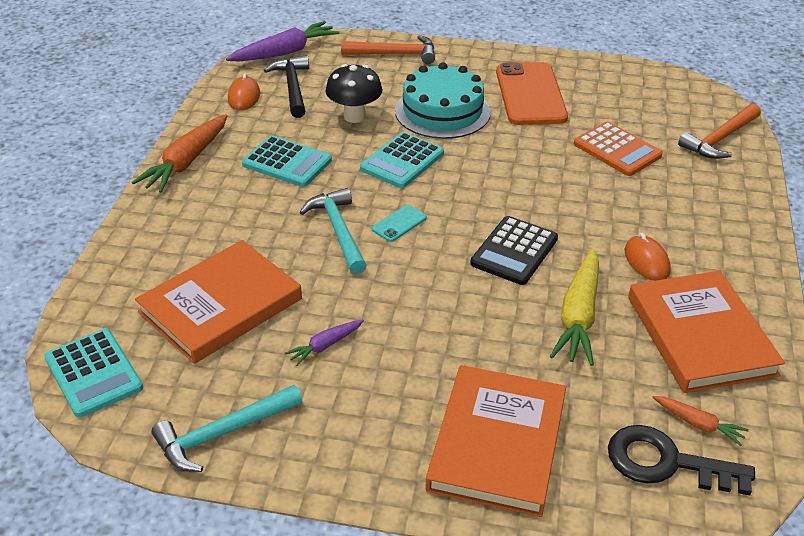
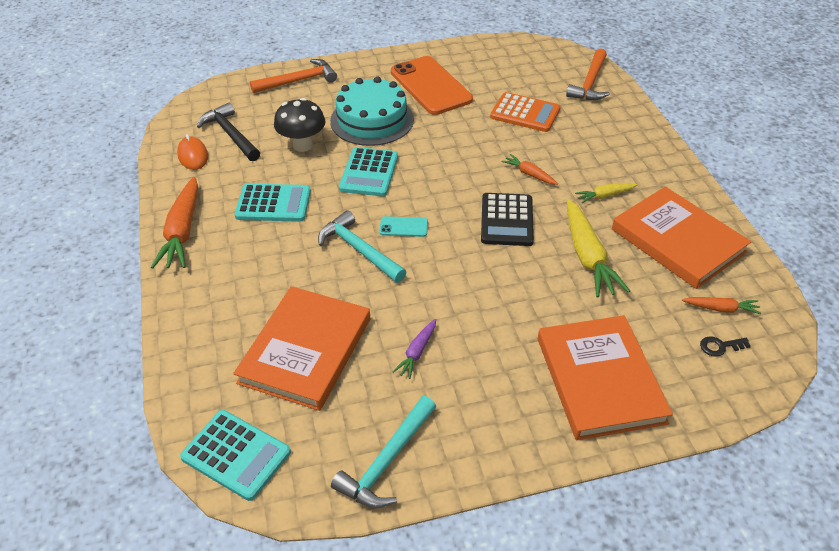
camera: 25 degrees left, 5 degrees up
purple carrot [226,21,340,61] -> none
turquoise phone [372,205,427,242] -> turquoise phone turned 75 degrees clockwise [379,216,428,237]
black key [608,425,755,495] -> black key [700,336,751,357], size x0.44
orange mouse [625,233,671,281] -> yellow carrot [575,183,638,203]
none -> orange carrot [502,154,558,185]

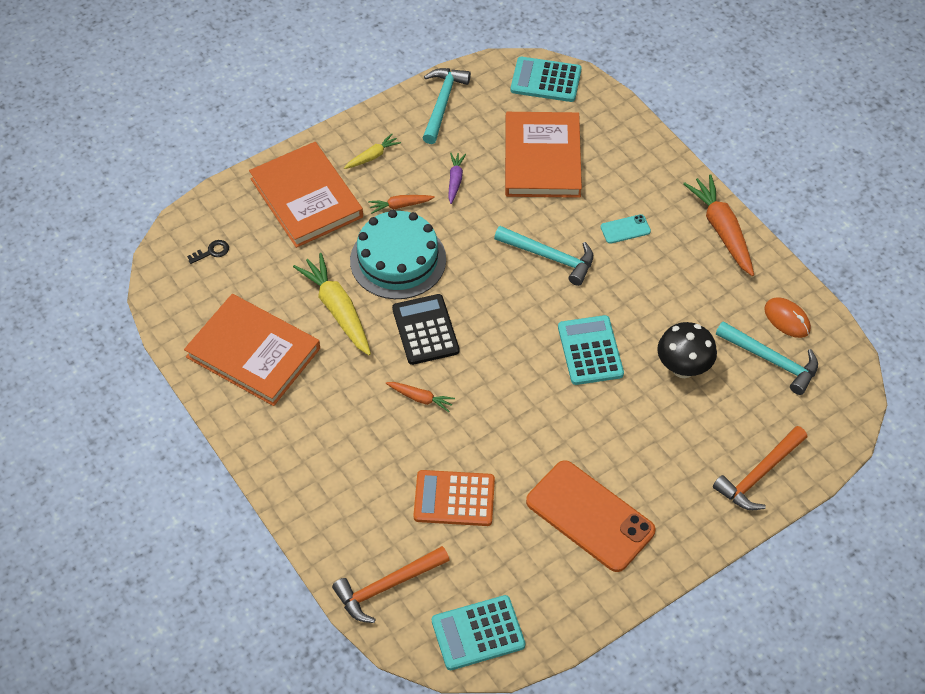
camera: 160 degrees right, 10 degrees up
black hammer [197,102,260,161] -> turquoise hammer [716,321,818,395]
turquoise calculator [234,184,311,222] -> turquoise calculator moved to [432,595,525,670]
turquoise cake [330,77,414,146] -> turquoise cake moved to [350,210,446,299]
turquoise phone [379,216,428,237] -> turquoise phone moved to [601,214,651,244]
orange hammer [566,49,610,100] -> orange hammer turned 120 degrees counterclockwise [332,546,450,623]
yellow carrot [575,183,638,203] -> yellow carrot moved to [344,134,401,169]
orange carrot [682,297,761,315] -> orange carrot moved to [368,195,435,214]

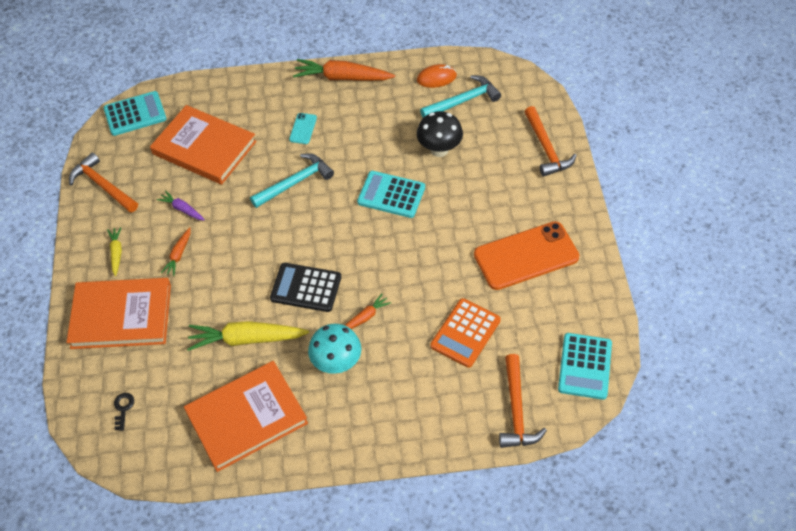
camera: 60 degrees left, 0 degrees up
turquoise cake [350,210,446,299] -> none
turquoise hammer [423,68,471,144] -> orange hammer [69,152,138,213]
turquoise calculator [511,57,582,102] -> turquoise calculator turned 150 degrees counterclockwise [103,91,166,136]
none -> turquoise mushroom [308,324,362,374]

